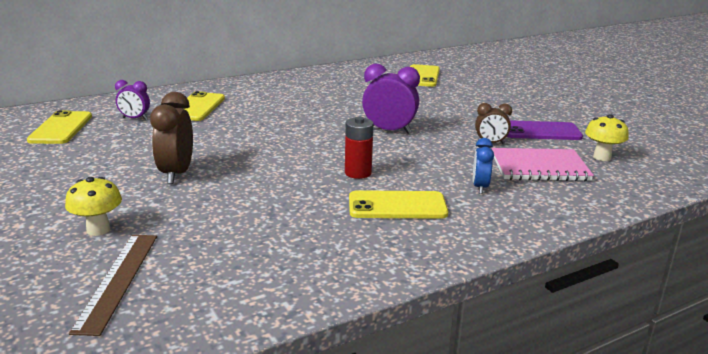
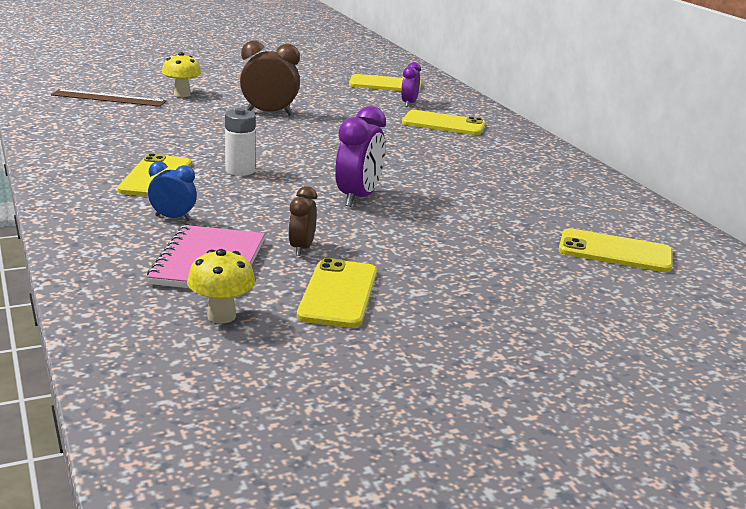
camera: 95 degrees right, 0 degrees up
red battery [345,117,373,179] -> white battery [225,108,255,176]
purple phone [507,120,583,140] -> yellow phone [297,258,377,328]

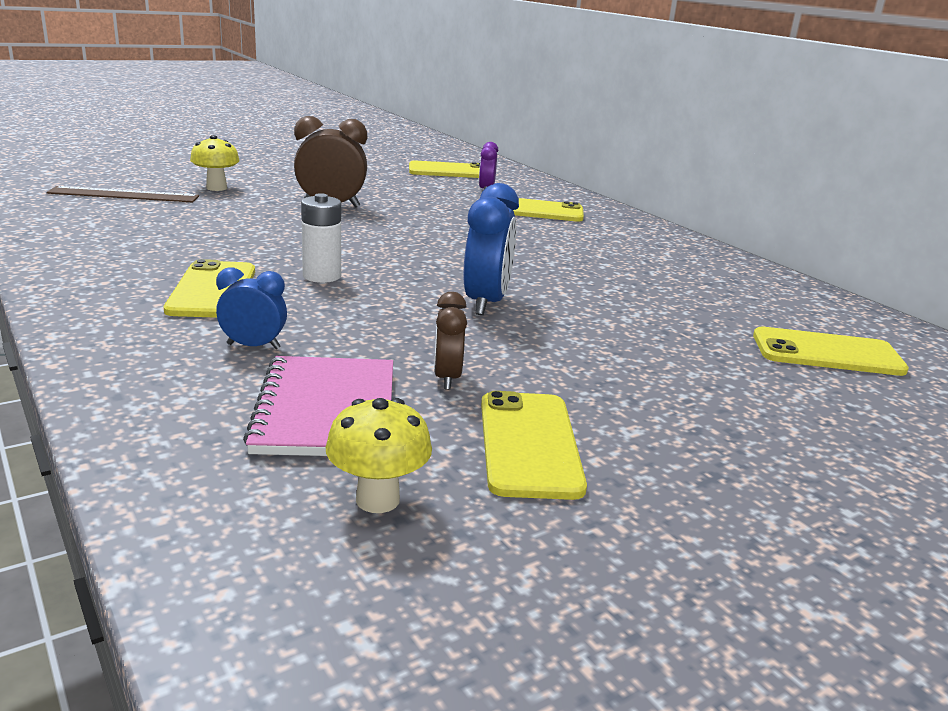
camera: 10 degrees left, 0 degrees up
purple clock [335,106,386,207] -> blue clock [463,183,519,315]

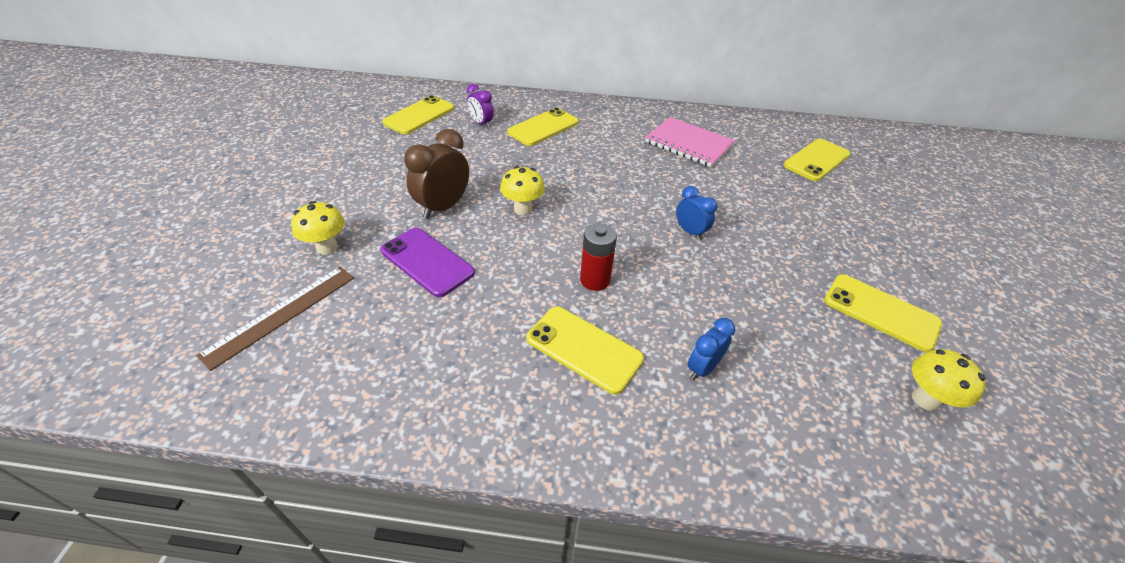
camera: 50 degrees left, 20 degrees up
pink notebook [243,356,393,456] -> pink notebook moved to [645,117,735,167]
white battery [301,193,341,283] -> red battery [580,223,617,291]
brown clock [434,292,467,390] -> none
blue clock [463,183,519,315] -> blue clock [676,186,717,240], size x0.60
none -> purple phone [381,228,475,297]
none -> yellow mushroom [500,166,545,215]

